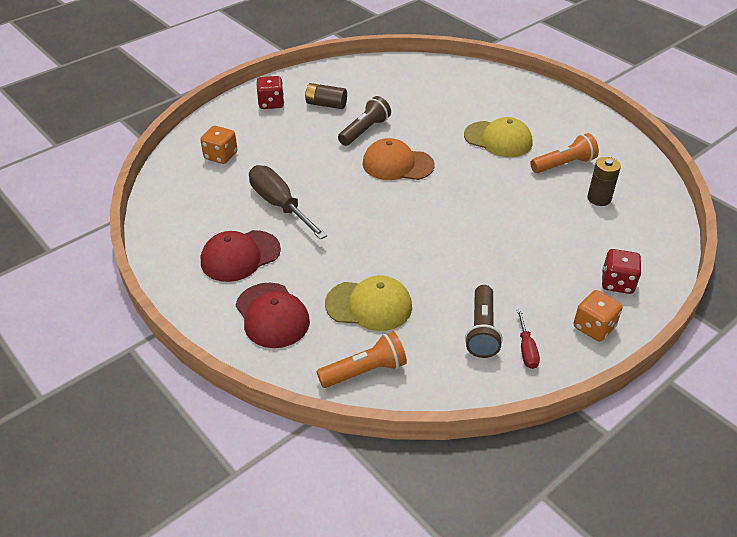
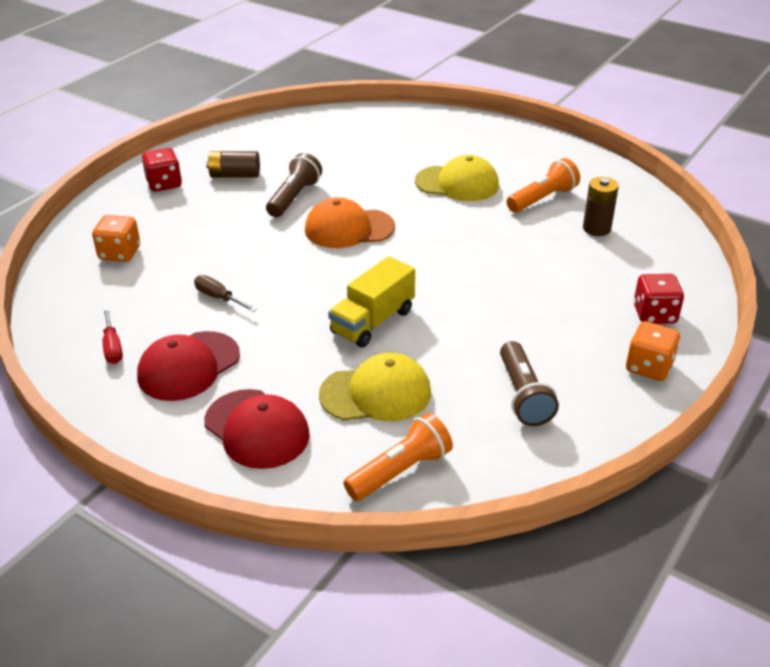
camera: 15 degrees left, 5 degrees down
brown screwdriver [249,165,327,240] -> brown screwdriver [194,275,257,312], size x0.50
red screwdriver [517,309,540,369] -> red screwdriver moved to [103,308,123,364]
none -> yellow truck [328,256,415,347]

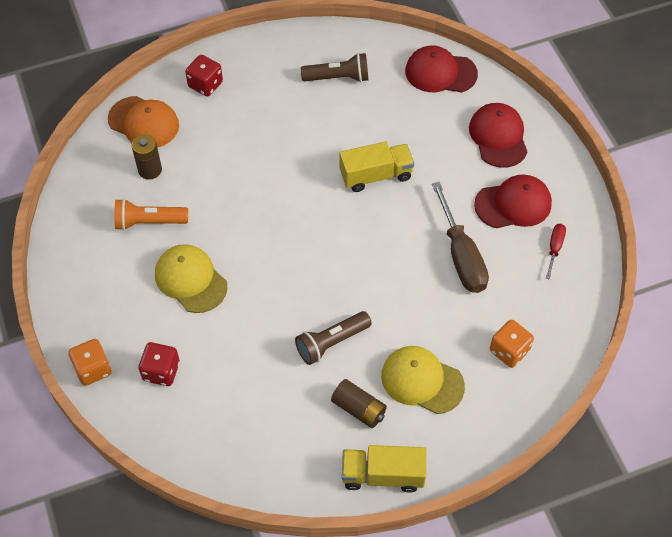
camera: 145 degrees left, 20 degrees up
red dice [142,148,182,192] -> red dice moved to [138,342,180,386]
brown screwdriver [194,275,257,312] -> brown screwdriver [432,182,489,293], size x2.01
orange cap [305,197,395,248] -> orange cap moved to [108,96,179,148]
yellow cap [319,353,431,421] -> yellow cap moved to [381,346,465,414]
orange flashlight [343,413,453,501] -> red cap [405,45,478,93]
brown flashlight [500,341,559,426] -> brown flashlight turned 60 degrees clockwise [301,53,369,82]
orange dice [626,321,680,381] -> orange dice moved to [68,339,112,386]
none -> yellow truck [342,445,426,493]

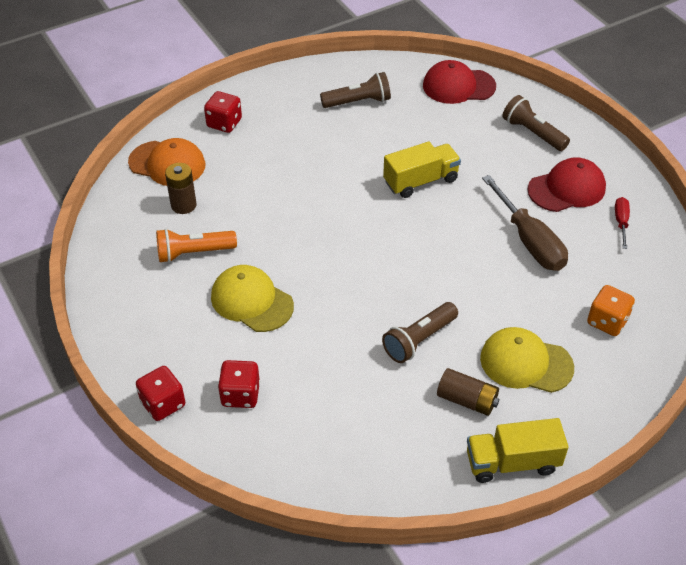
camera: 10 degrees left, 10 degrees down
orange dice [68,339,112,386] -> red dice [136,366,185,421]
red cap [469,103,527,168] -> brown flashlight [502,95,570,151]

